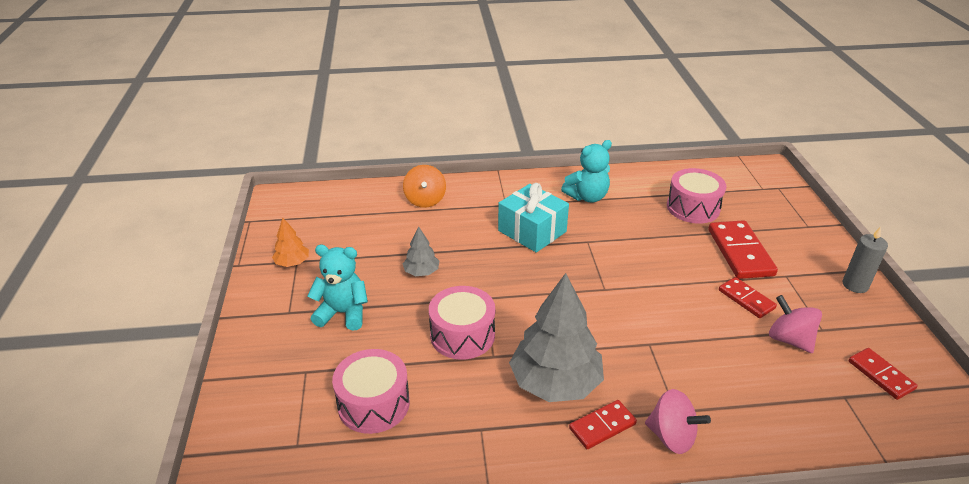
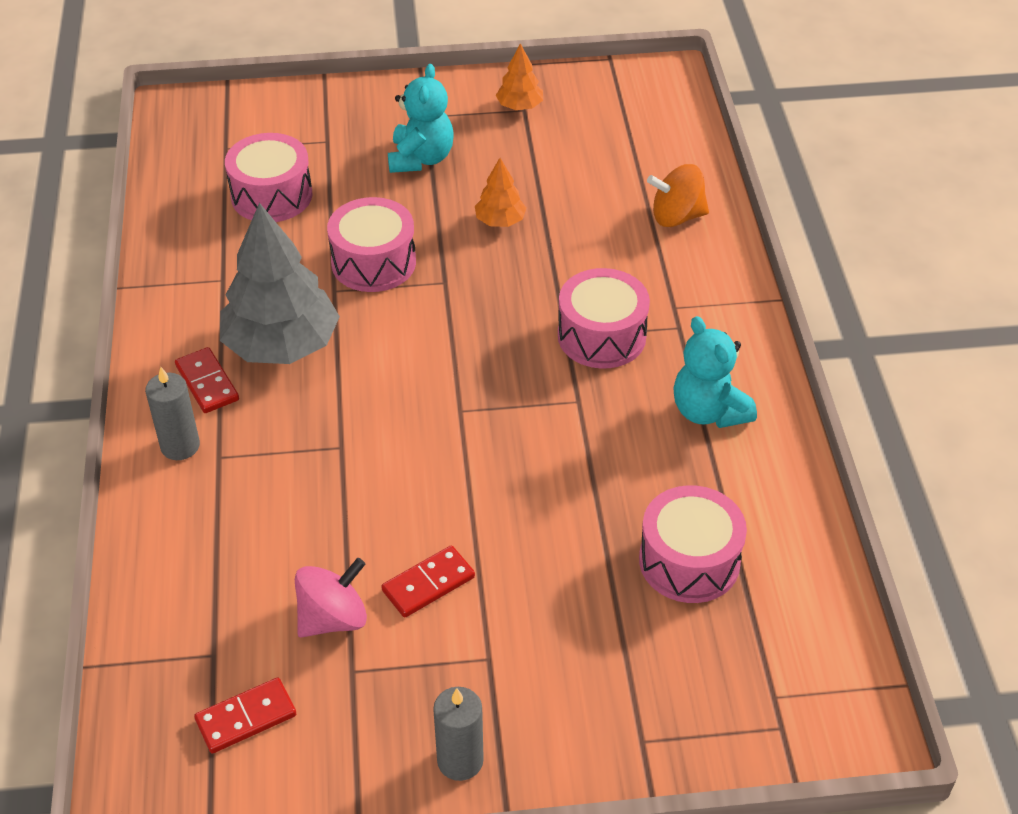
camera: 90 degrees right, 10 degrees up
grey tree [403,226,439,276] -> orange tree [475,158,526,227]
turquoise gift [498,183,569,253] -> pink drum [558,268,650,369]
pink spinning top [645,389,711,454] -> grey candle [145,367,200,460]
red domino [708,220,778,279] -> none

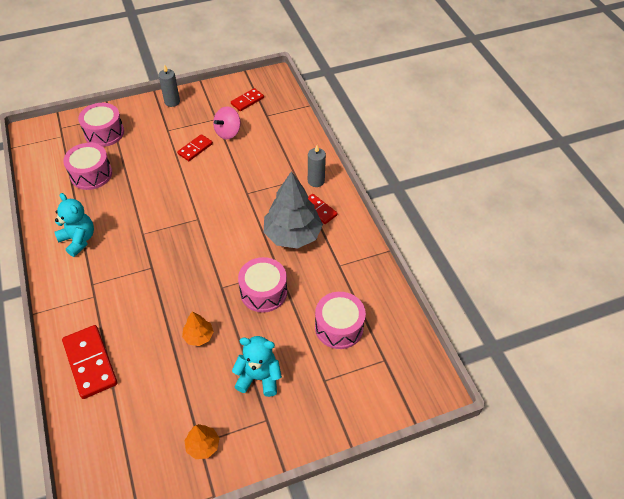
camera: 165 degrees right, 5 degrees up
turquoise teddy bear [388,64,454,173] -> turquoise teddy bear turned 105 degrees clockwise [232,336,282,397]
pink drum [558,268,650,369] -> pink drum moved to [78,103,124,147]
orange spinning top [647,164,709,227] -> red domino [62,325,117,399]

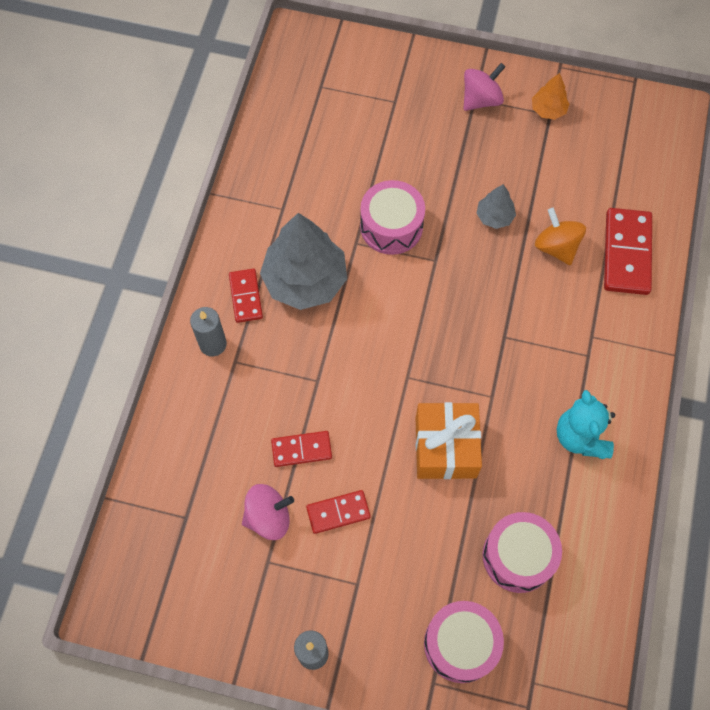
camera: 145 degrees left, 15 degrees up
orange tree [182,311,214,346] -> grey tree [476,184,516,229]
red domino [231,88,264,111] -> red domino moved to [271,431,332,467]
turquoise teddy bear [232,336,282,397] -> none
pink drum [315,292,366,349] -> none
none -> orange gift [416,402,482,479]
none -> pink spinning top [464,63,505,111]
none -> orange spinning top [535,208,586,265]

